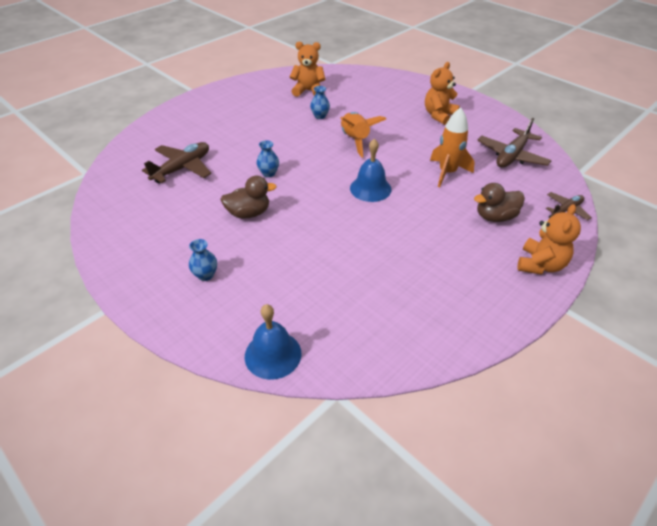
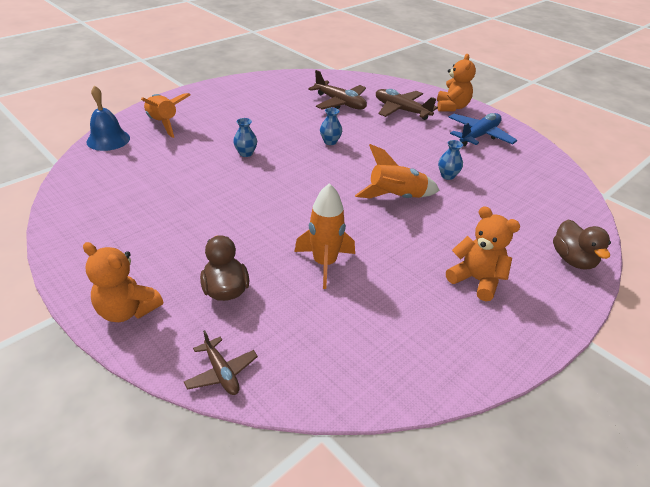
camera: 90 degrees right, 5 degrees down
blue vase [189,239,217,281] -> blue vase moved to [233,118,257,157]
brown duck [220,176,277,219] -> brown duck moved to [553,219,611,270]
orange teddy bear [290,42,326,97] -> orange teddy bear moved to [437,54,476,111]
blue bell [350,139,392,202] -> none
brown plane [477,118,552,168] -> brown plane moved to [376,89,438,120]
none -> orange rocket [141,93,190,138]
none -> blue plane [448,113,518,147]

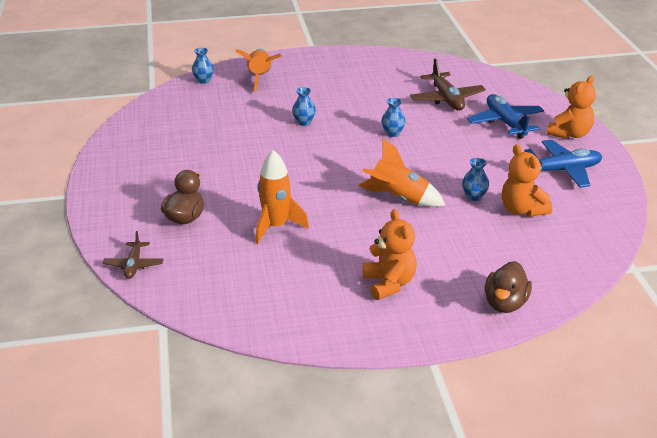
camera: 35 degrees right, 5 degrees down
orange teddy bear [83,242,163,322] -> orange teddy bear moved to [502,144,552,217]
blue bell [86,85,130,151] -> blue vase [192,48,214,84]
brown plane [376,89,438,120] -> blue plane [467,94,544,139]

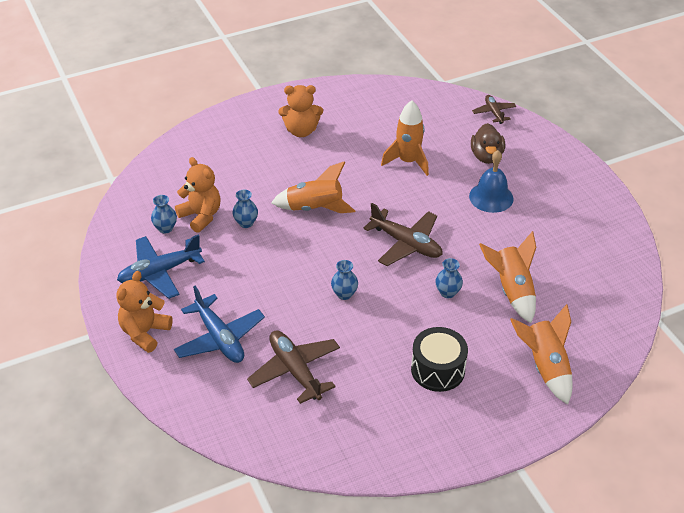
camera: 165 degrees right, 10 degrees up
blue vase [192,48,214,84] -> blue vase moved to [151,195,177,234]
orange teddy bear [363,209,417,300] -> orange teddy bear turned 60 degrees counterclockwise [278,85,323,137]
brown duck [485,261,532,313] -> none
none -> brown plane [363,203,443,266]
none -> black drum [411,327,468,392]
none -> blue bell [469,150,514,213]
none -> orange rocket [479,231,536,323]

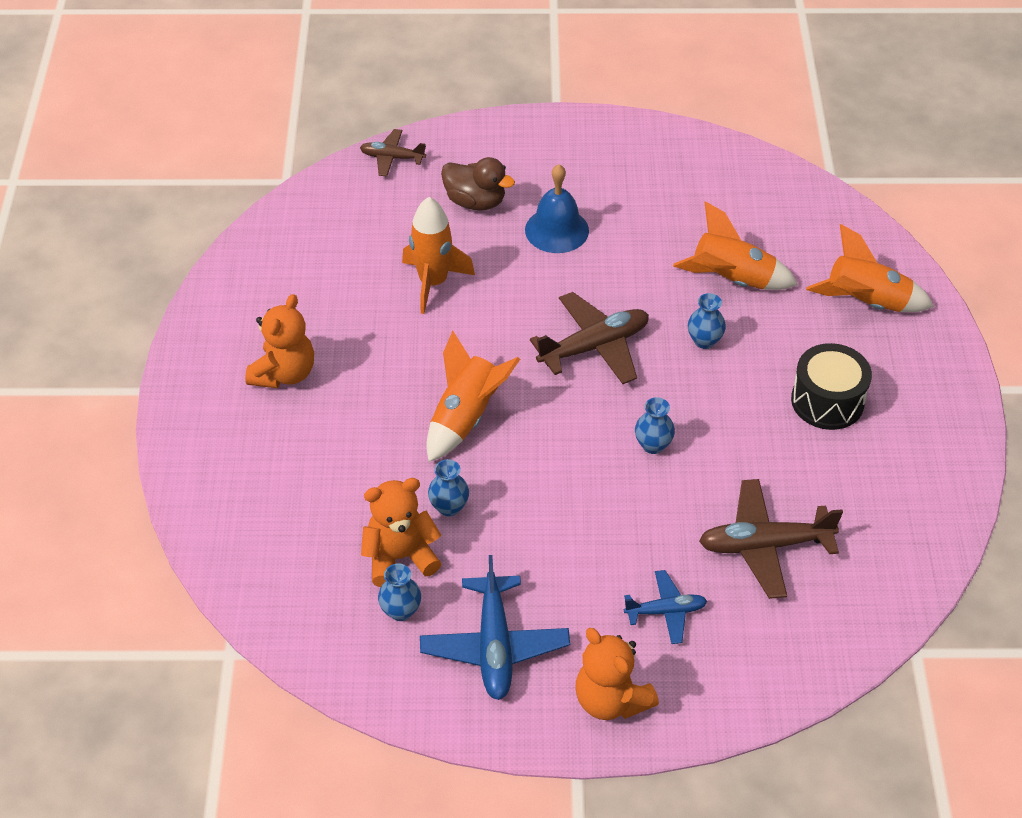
camera: 65 degrees left, 5 degrees up
blue plane [174,286,265,363] -> blue plane [624,570,707,644], size x0.59

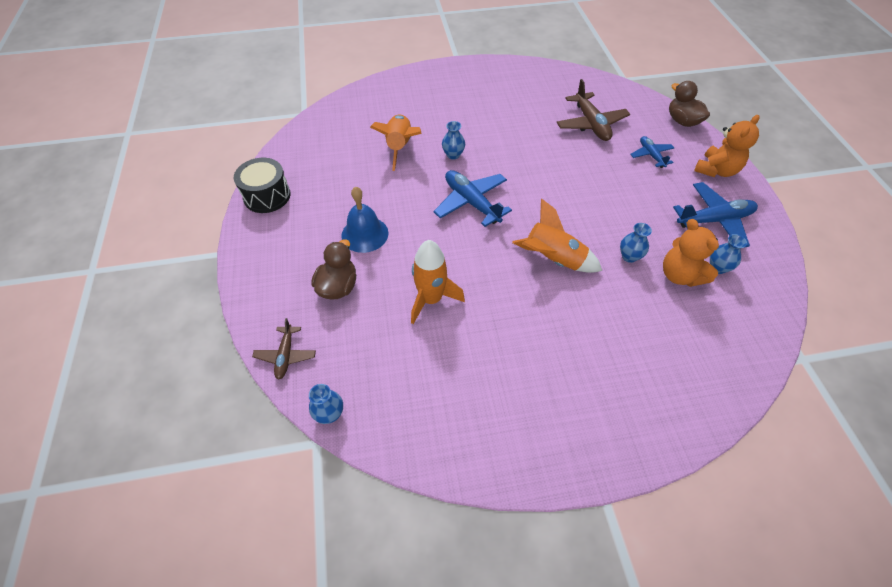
camera: 100 degrees left, 5 degrees up
orange teddy bear [245,294,314,388] -> none
brown plane [530,292,649,384] -> blue plane [434,170,512,227]
blue vase [635,397,675,454] -> blue vase moved to [309,384,343,424]
black drum [791,343,872,430] -> black drum moved to [234,158,291,213]
orange rocket [806,224,934,312] -> none
none -> brown duck [669,81,710,127]

